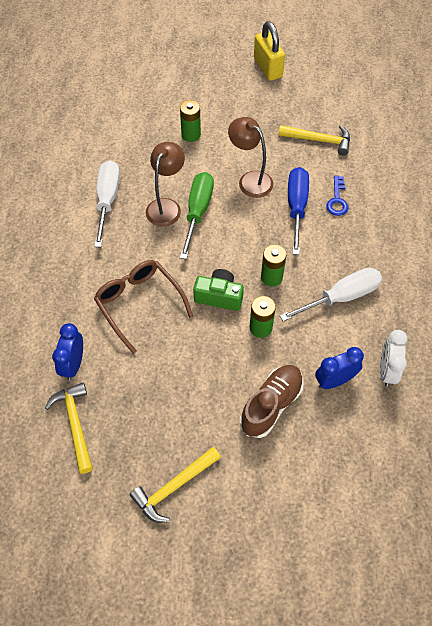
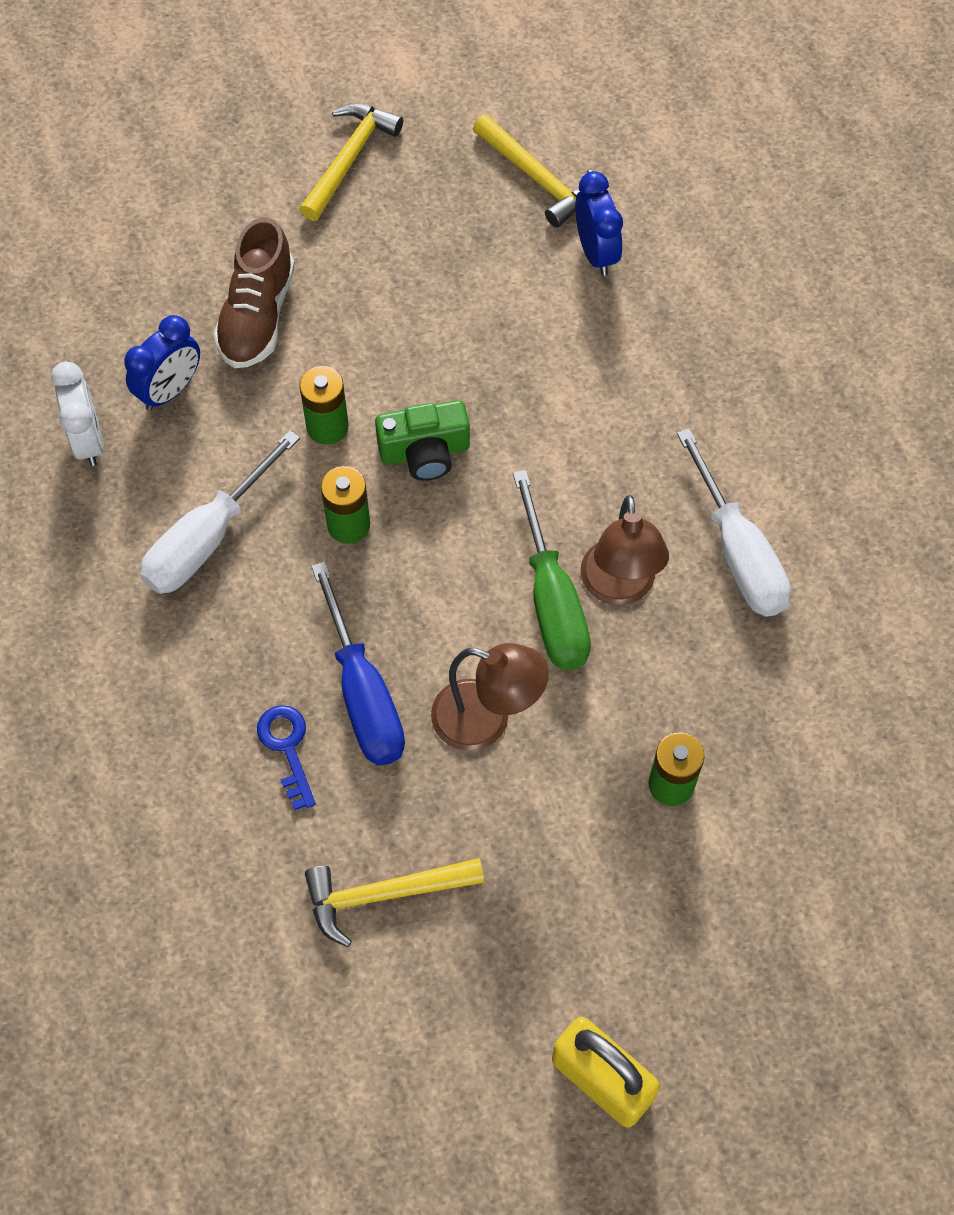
camera: 155 degrees right, 5 degrees up
brown glasses [94,260,193,354] -> none

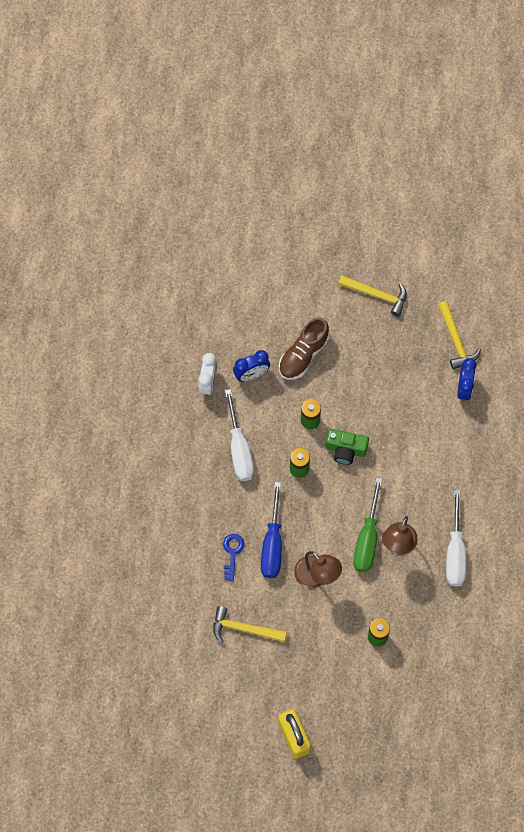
camera: 25 degrees right, 5 degrees up
white screwdriver [140,430,300,594] -> white screwdriver turned 75 degrees counterclockwise [225,389,254,481]
yellow hammer [300,103,403,221] -> yellow hammer turned 60 degrees clockwise [338,275,407,316]

